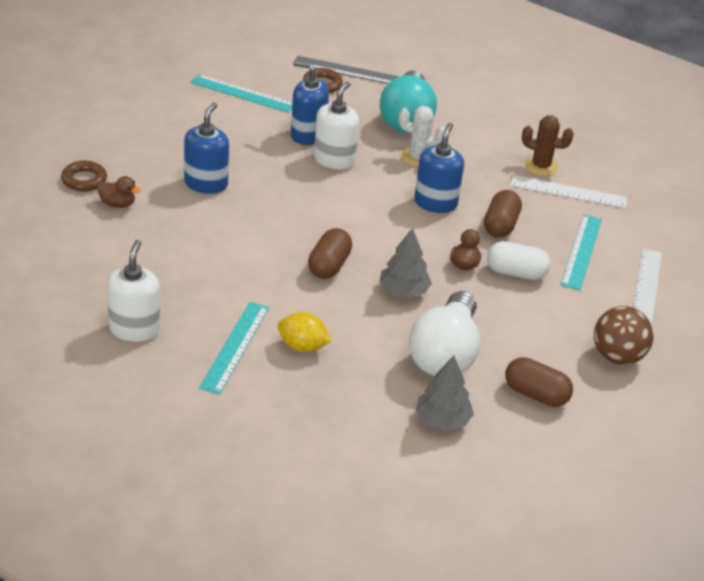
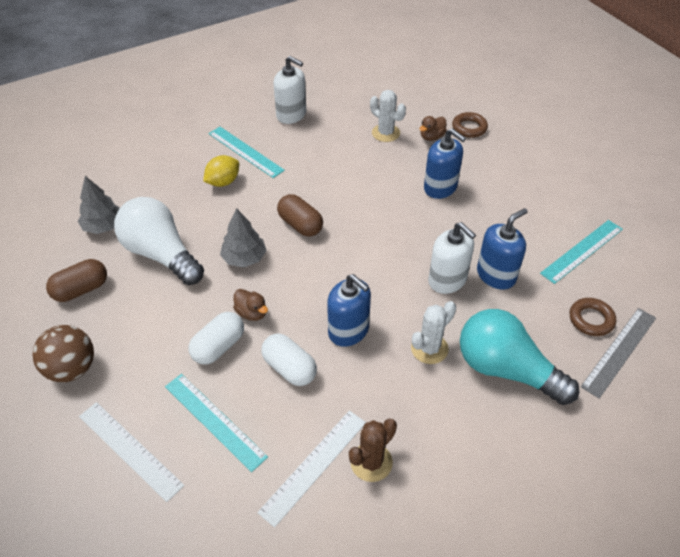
camera: 120 degrees right, 10 degrees up
brown capsule [484,190,522,238] -> white capsule [261,334,317,386]
none -> white cactus [370,90,406,142]

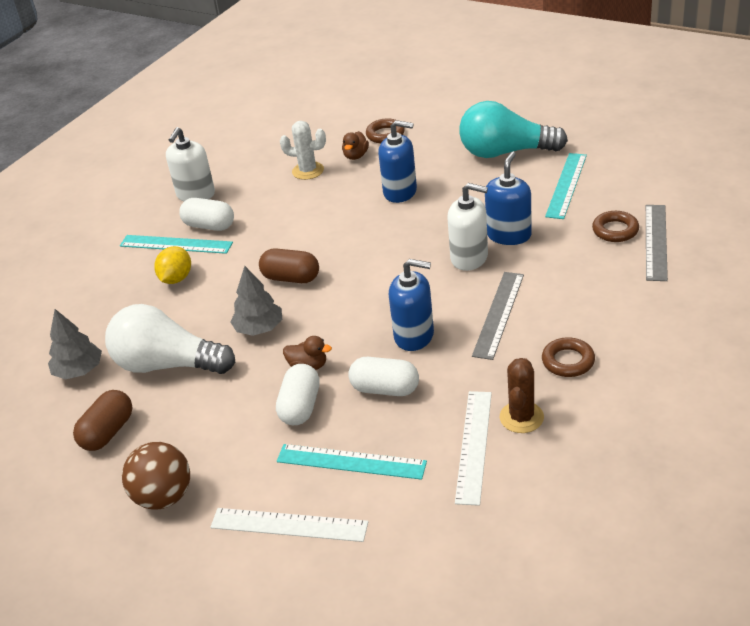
camera: 25 degrees left, 10 degrees down
white soap dispenser [273,56,306,124] -> white soap dispenser turned 105 degrees clockwise [166,127,215,201]
white cactus [411,301,456,364] -> grey ruler [472,272,524,360]
turquoise light bulb [460,309,579,405] -> turquoise light bulb moved to [459,101,568,158]
none -> white capsule [179,198,234,231]
none -> brown ring [542,337,595,377]

